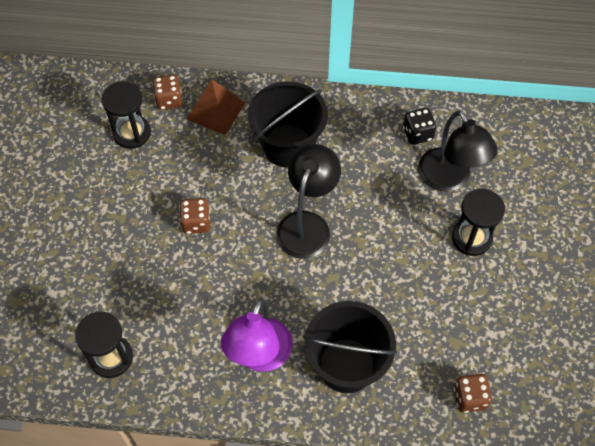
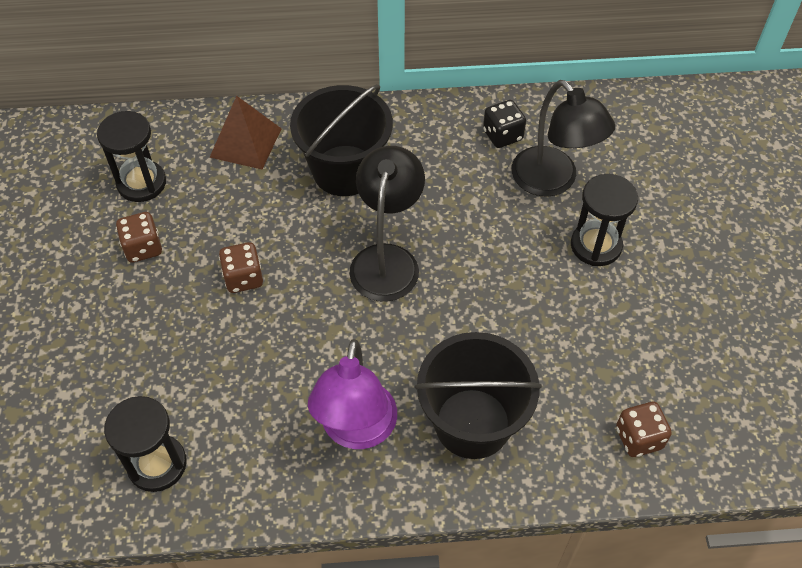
camera: 10 degrees left, 5 degrees down
brown dice [152,75,183,110] -> brown dice moved to [116,212,162,263]

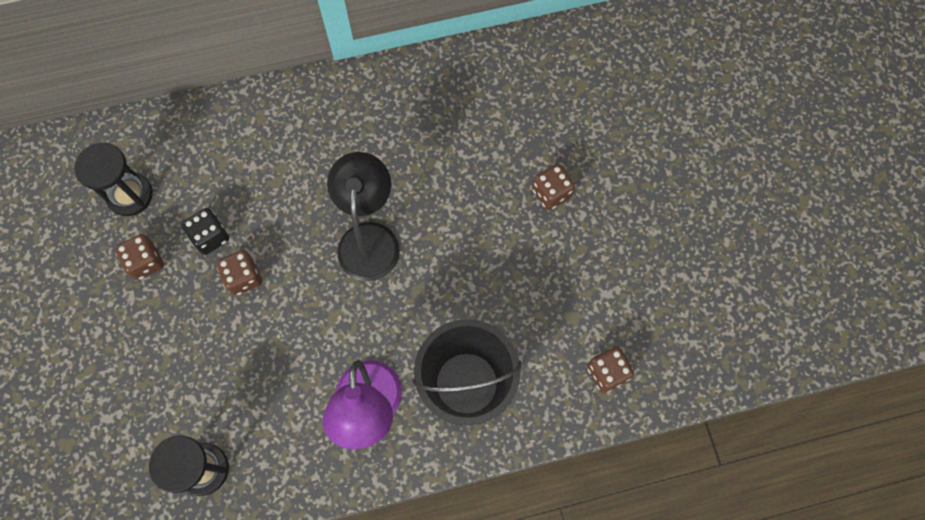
camera: 10 degrees left, 15 degrees up
brown pyramid [209,96,282,169] -> none
black bucket [290,84,393,196] -> none
black dice [483,100,526,148] -> black dice moved to [182,208,229,255]
black lamp [511,80,615,197] -> none
black hourglass [571,174,638,266] -> brown dice [532,164,575,210]

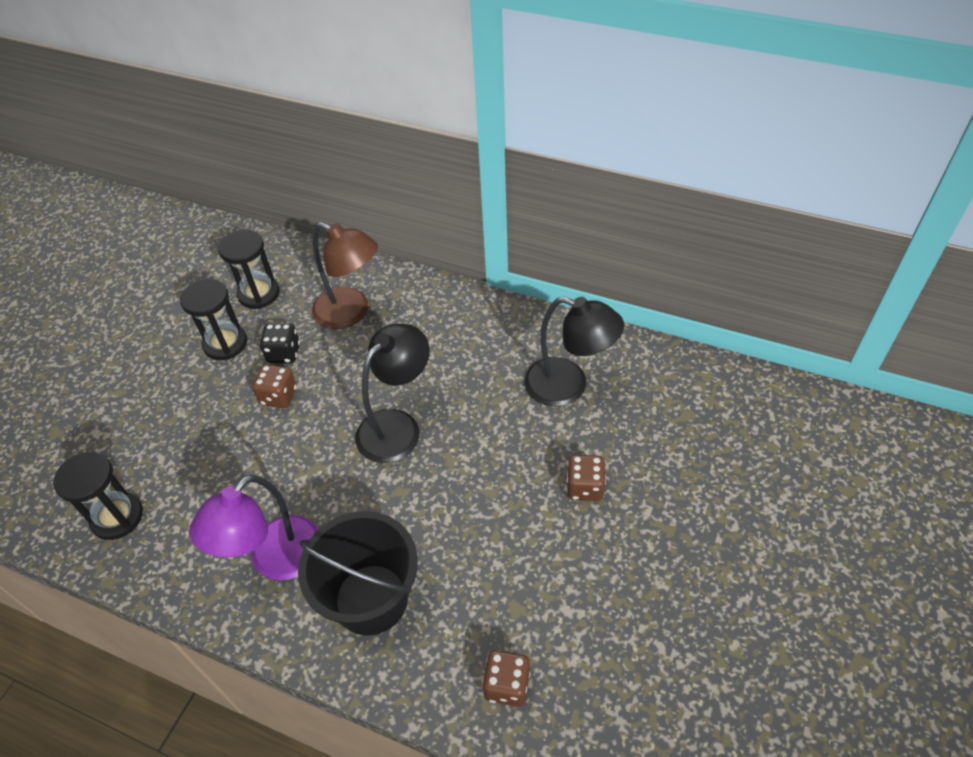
camera: 40 degrees right, 20 degrees down
brown dice [115,234,164,280] -> black hourglass [180,279,247,360]
none -> brown lamp [312,222,378,329]
none -> black lamp [524,296,624,407]

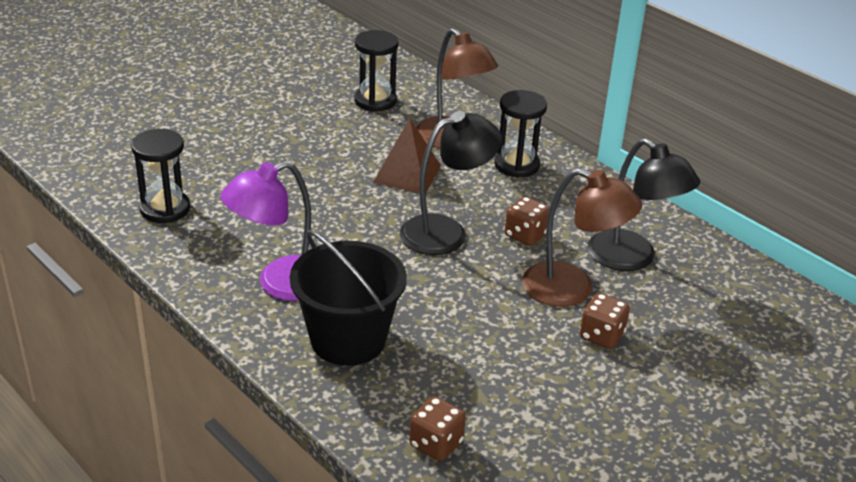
camera: 20 degrees right, 15 degrees down
black hourglass [180,279,247,360] -> black hourglass moved to [494,90,547,178]
brown dice [252,364,297,408] -> brown dice moved to [505,197,550,246]
black dice [260,323,300,363] -> none
none -> brown pyramid [373,118,441,193]
none -> brown lamp [522,168,642,307]

